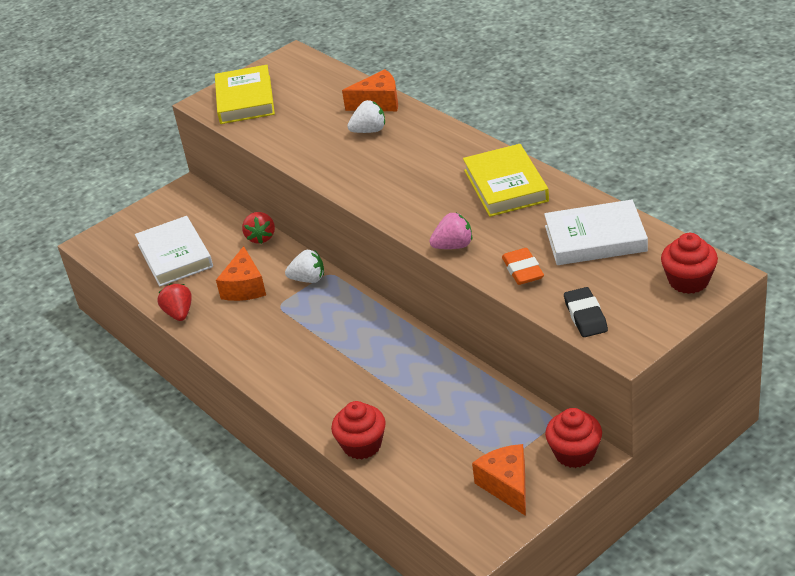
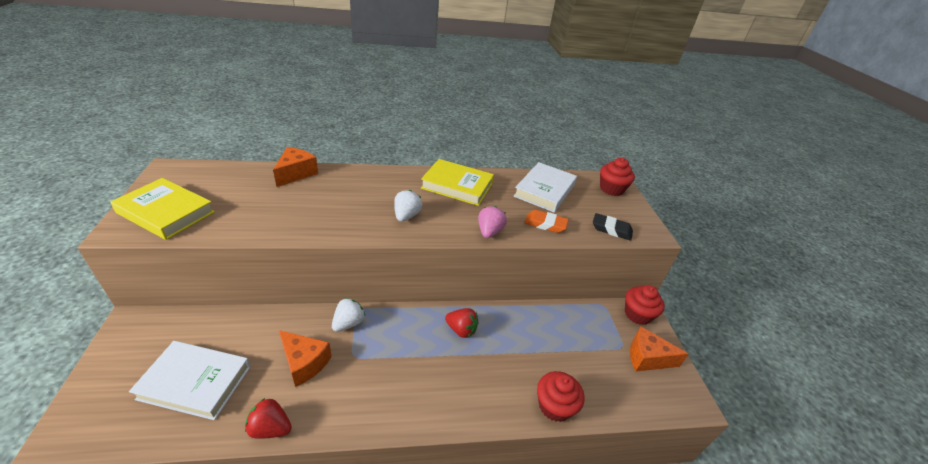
camera: 65 degrees left, 0 degrees up
red strawberry [242,212,275,244] -> red strawberry moved to [445,308,479,338]
white strawberry [347,100,385,133] -> white strawberry moved to [394,190,422,222]

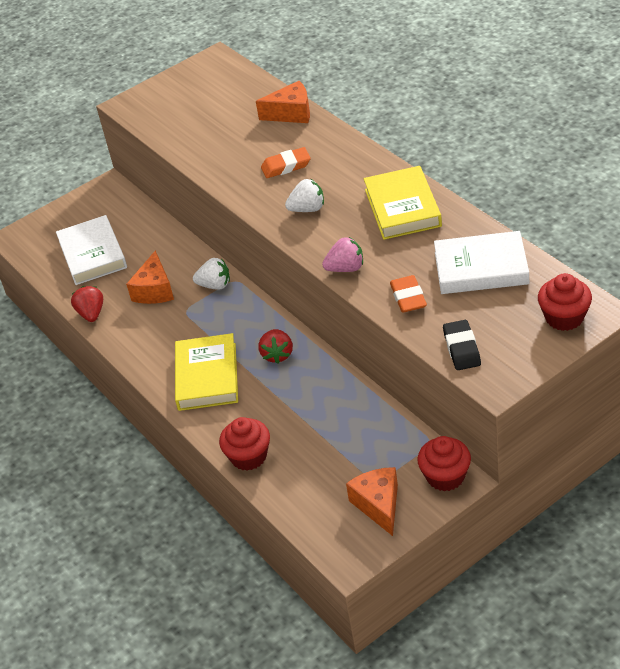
camera: 70 degrees right, 5 degrees up
yellow book [110,178,215,240] -> yellow book moved to [175,333,238,411]
none -> orange eraser [261,147,311,178]

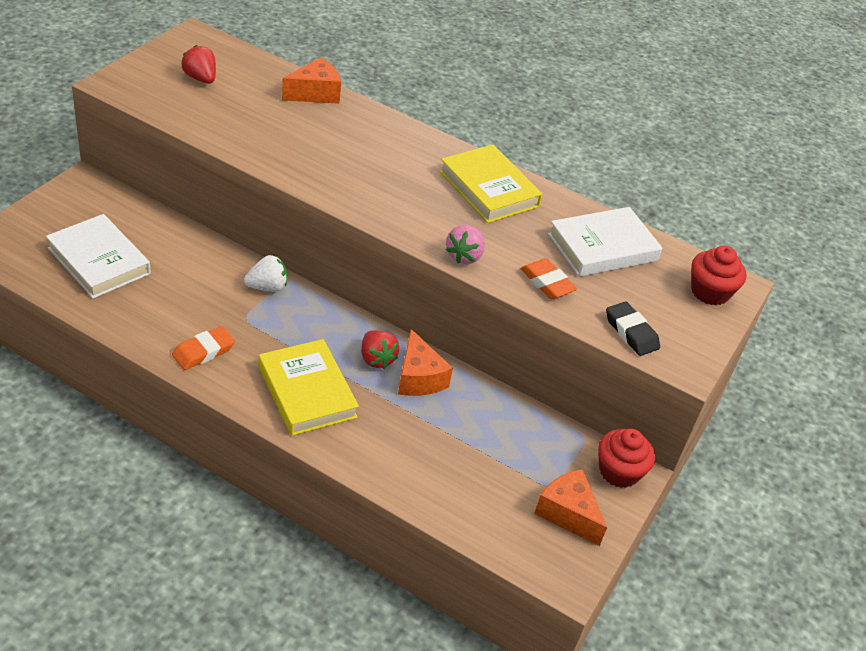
camera: 35 degrees left, 0 degrees up
red strawberry [71,286,103,322] -> red strawberry moved to [181,45,216,84]
orange cheese [126,250,174,304] -> orange cheese moved to [398,329,453,396]
red cupcake [219,417,270,471] -> none
orange eraser [261,147,311,178] -> orange eraser moved to [172,326,235,370]
white strawberry [285,179,324,212] -> none
pink strawberry [322,237,363,272] -> pink strawberry turned 150 degrees clockwise [446,225,485,264]

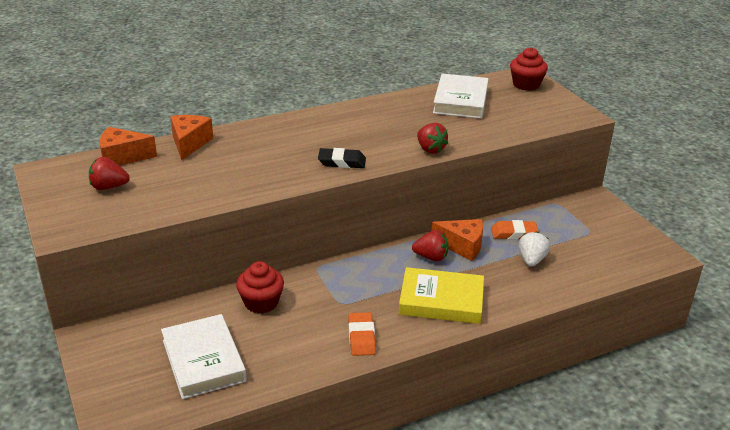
camera: 50 degrees left, 10 degrees down
white book [46,214,151,299] -> white book turned 75 degrees clockwise [161,314,247,399]
white strawberry [244,255,287,291] -> white strawberry moved to [519,231,550,267]
yellow book [439,145,543,223] -> none
pink strawberry [446,225,485,264] -> red strawberry [417,123,448,154]
orange eraser [520,258,577,299] -> orange eraser moved to [491,220,539,240]
orange cheese [534,469,607,546] -> orange cheese moved to [100,127,157,166]
red cupcake [598,428,655,488] -> red cupcake moved to [236,261,284,314]
black eraser [606,301,660,356] -> black eraser moved to [318,148,366,168]

